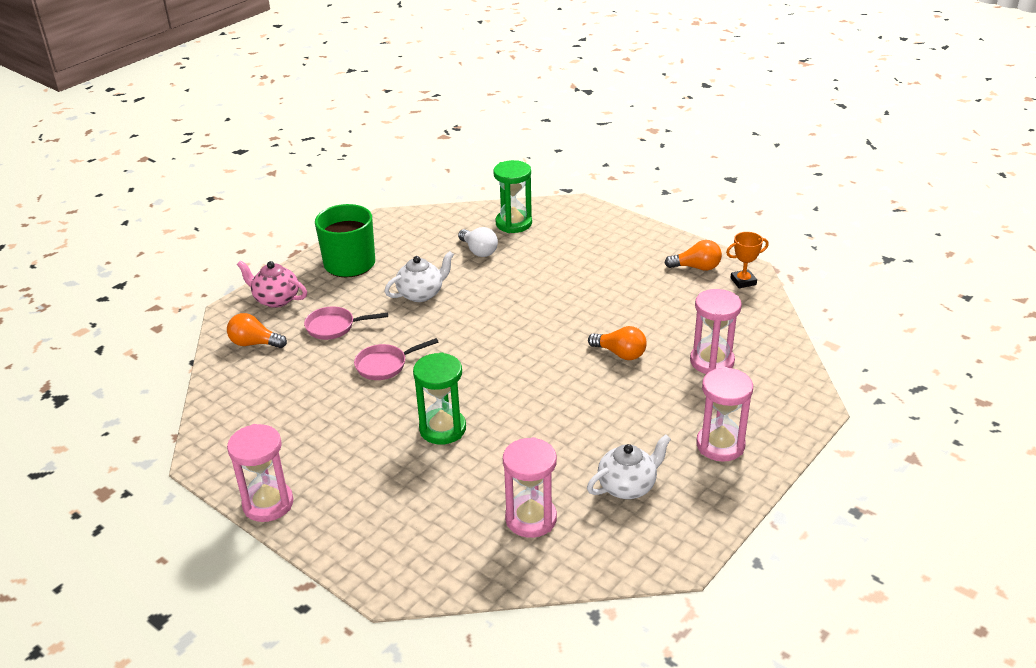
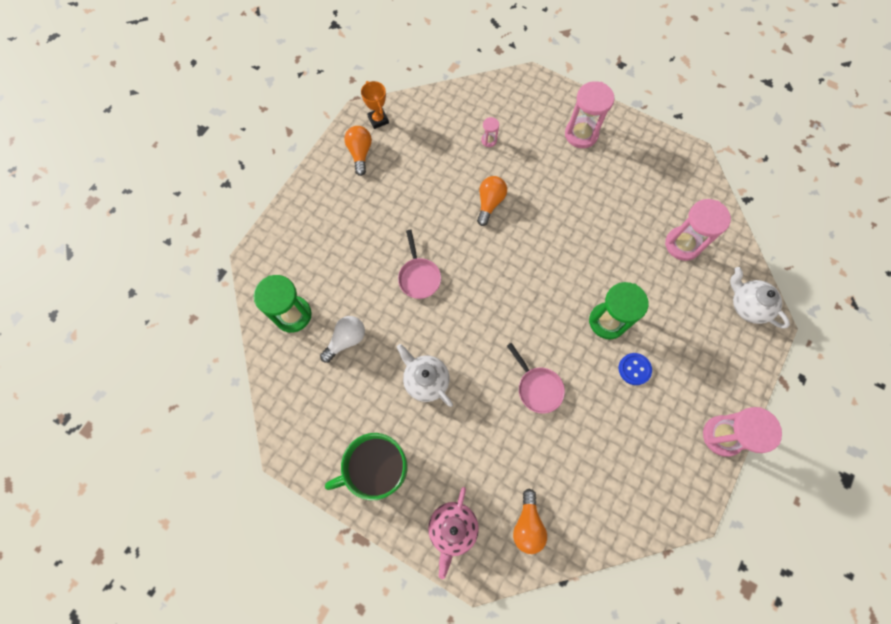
camera: 100 degrees left, 35 degrees up
pink pan [304,306,388,340] -> pink pan moved to [398,230,441,299]
white teapot [587,434,671,499] -> white teapot moved to [730,267,790,329]
pink hourglass [690,289,742,374] -> pink hourglass [481,117,499,147], size x0.47
none -> blue button [619,353,652,385]

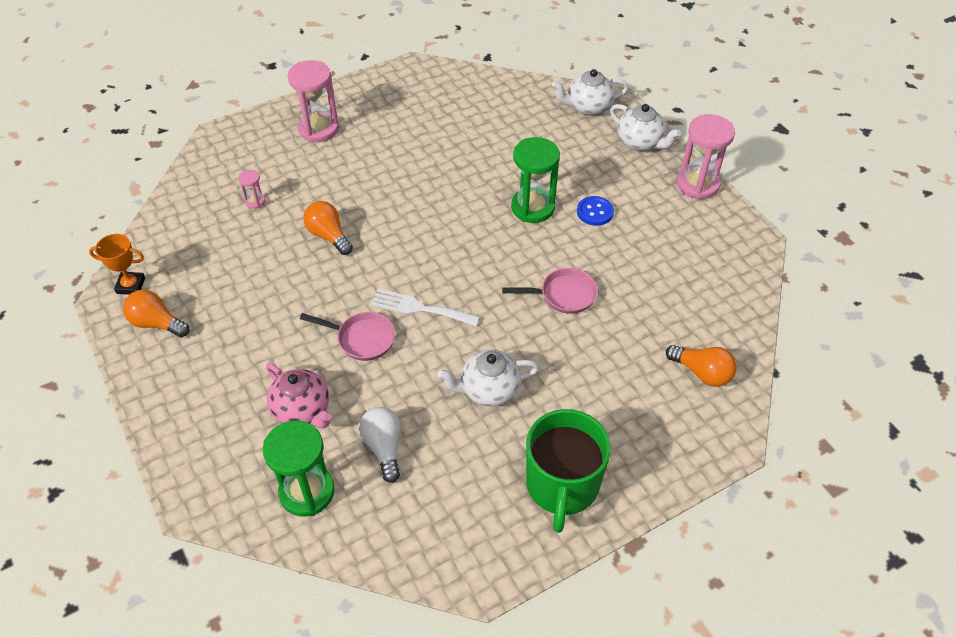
camera: 60 degrees left, 20 degrees down
pink teapot [428,487,479,579] -> pink teapot moved to [266,363,331,428]
pink hourglass [665,199,731,261] -> none
none -> white fork [370,289,480,326]
none -> white teapot [610,104,681,151]

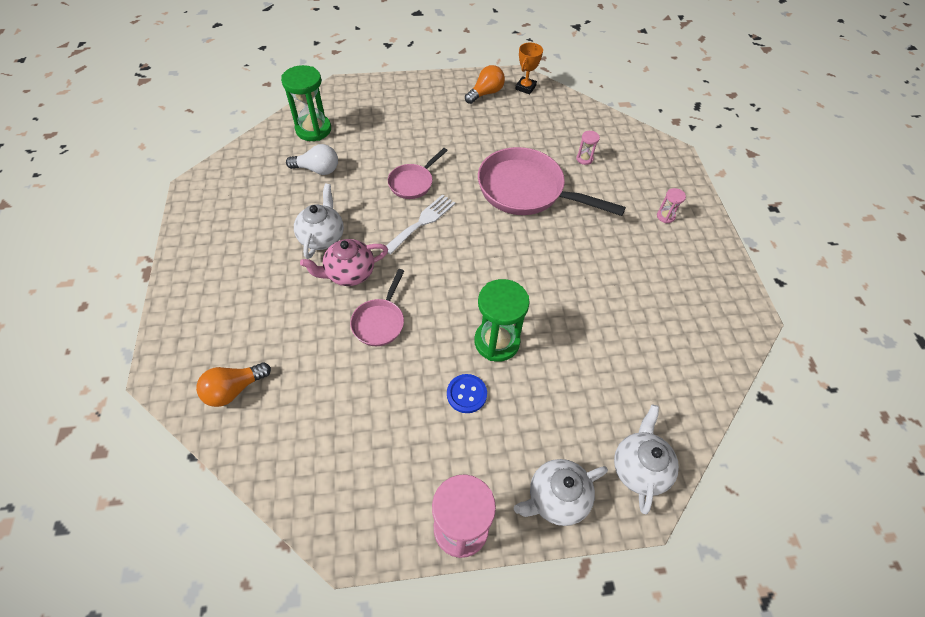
camera: 110 degrees right, 5 degrees up
pink teapot [266,363,331,428] -> pink teapot moved to [300,239,388,286]
pink hourglass [287,60,339,142] -> pink hourglass [657,188,686,223], size x0.47
orange light bulb [303,201,353,255] -> pink pan [478,147,626,216]
green mug [526,409,611,533] -> none

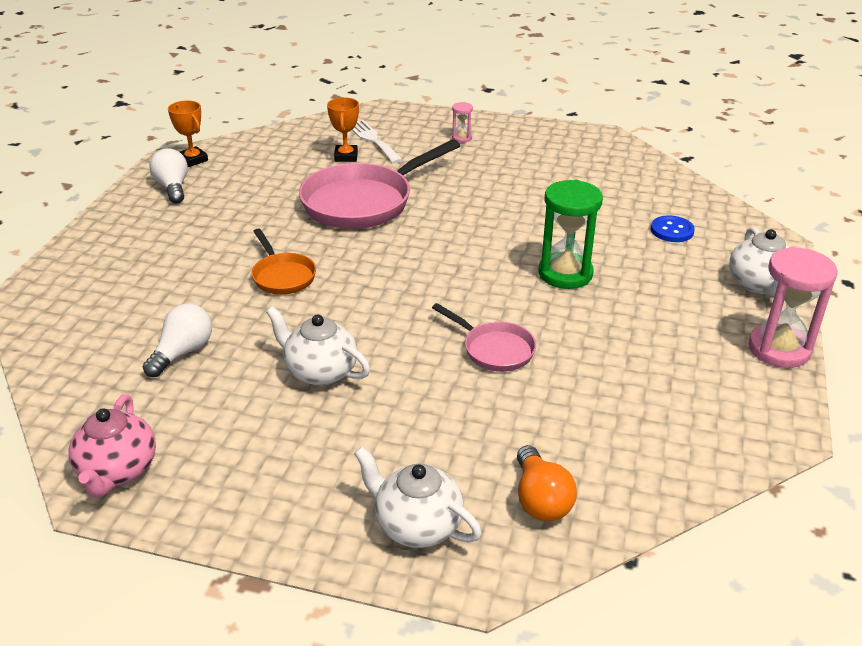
camera: 65 degrees left, 20 degrees down
green hourglass [281,65,331,141] -> none
pink teapot [300,239,388,286] -> pink teapot moved to [68,394,156,497]
white fork [386,194,455,254] -> white fork moved to [352,120,403,164]
pink pan [388,148,448,199] -> orange pan [251,228,316,295]
blue button [447,374,487,413] -> blue button moved to [651,216,695,242]
orange light bulb [465,65,505,104] -> white light bulb [149,148,188,203]
pink hourglass [576,131,600,165] -> orange trophy [327,97,359,162]
white teapot [614,405,679,514] -> white teapot moved to [354,447,482,548]

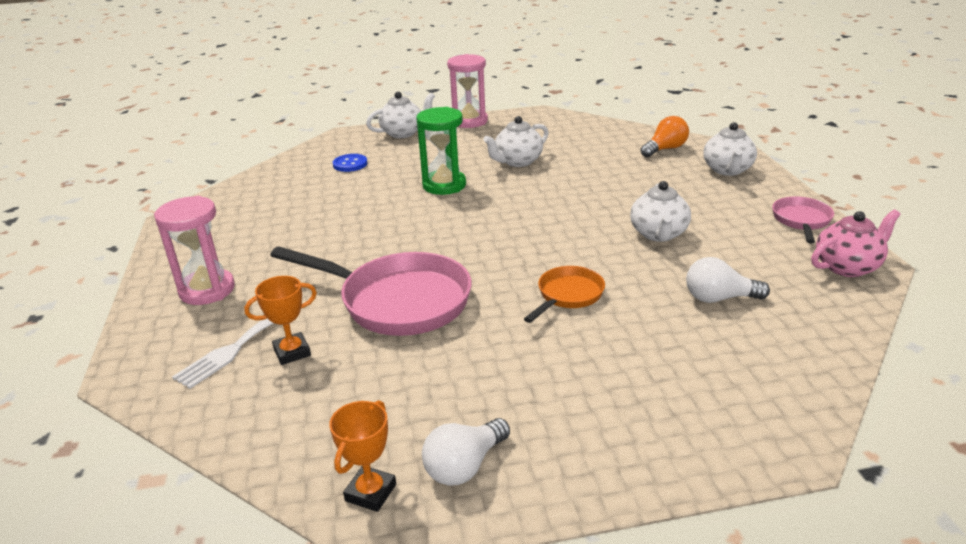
camera: 115 degrees left, 5 degrees down
pink pan [432,303,536,372] -> pink pan moved to [772,196,834,244]
pink hourglass [452,102,473,143] -> pink hourglass [154,196,235,305], size x2.14
none -> white teapot [483,116,549,167]

